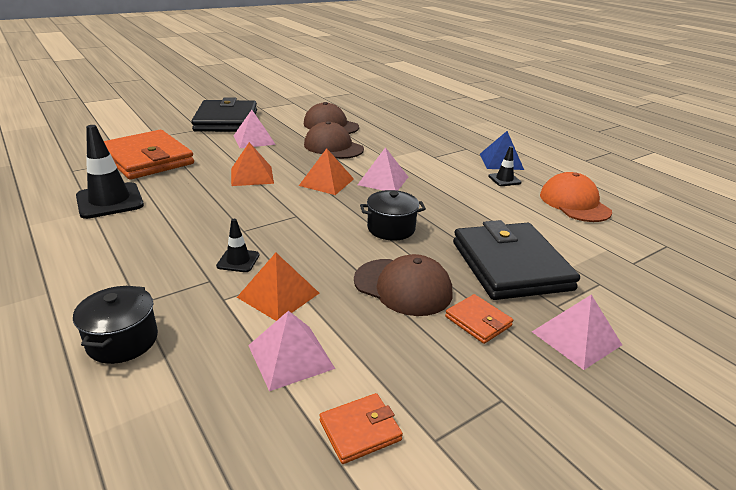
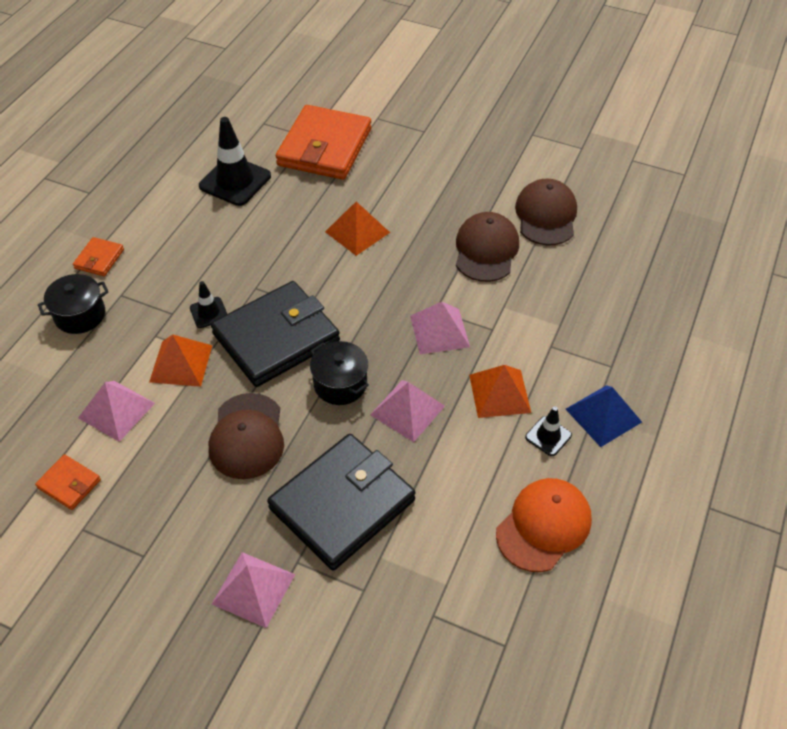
camera: 60 degrees right, 20 degrees up
black wallet [191,97,257,132] -> black wallet moved to [211,281,340,387]
pink pyramid [233,110,276,148] -> pink pyramid moved to [370,380,445,442]
orange pyramid [299,148,354,195] -> orange pyramid moved to [469,365,531,418]
orange wallet [445,294,513,344] -> orange wallet moved to [73,237,124,276]

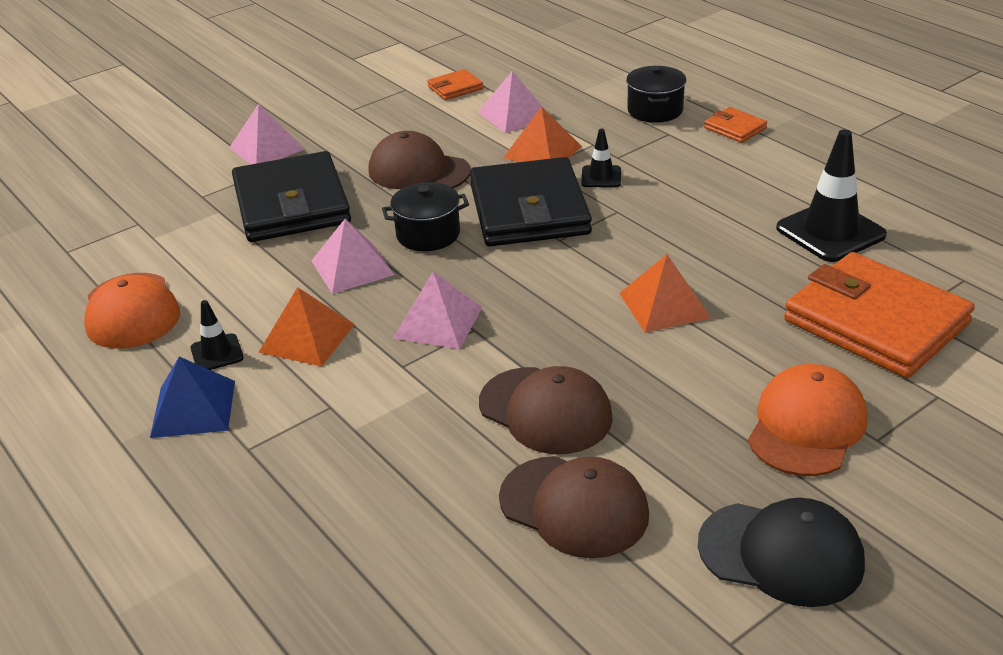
camera: 120 degrees right, 15 degrees down
none -> black cap [698,498,865,607]
none -> orange cap [748,364,868,476]

